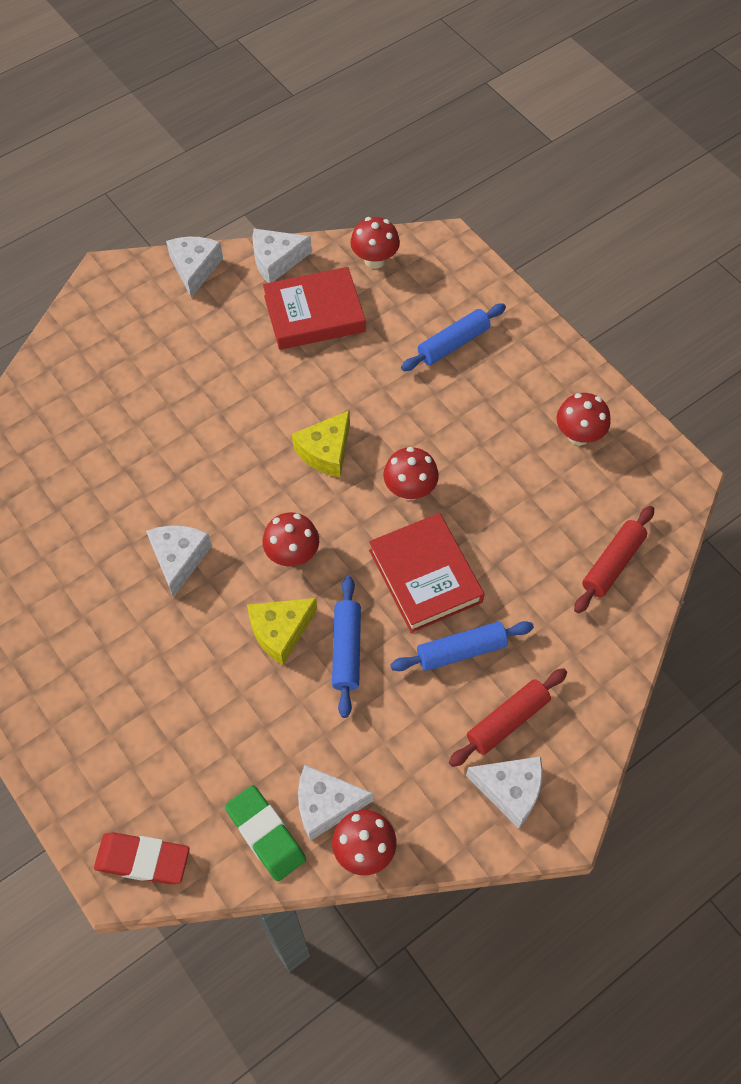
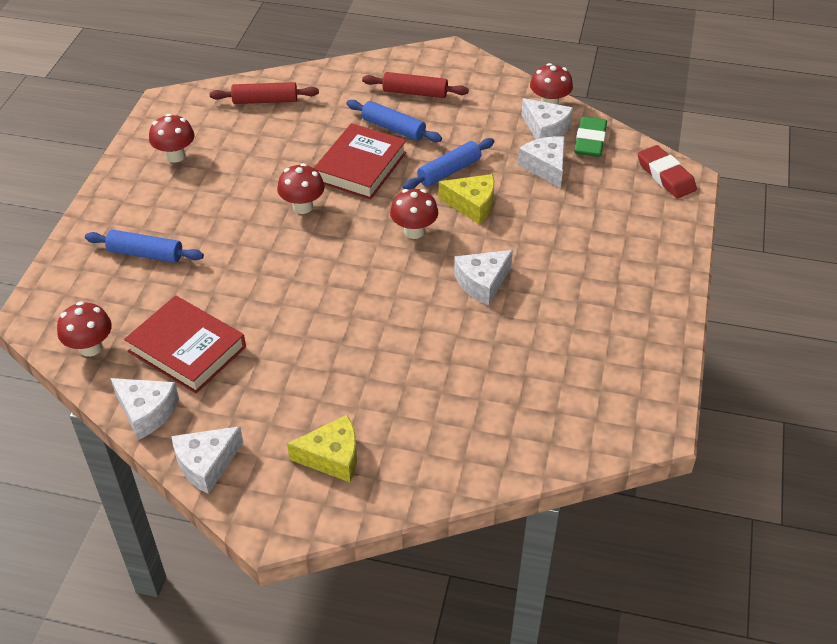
camera: 130 degrees left, 15 degrees down
yellow cheese [292,410,350,477] -> yellow cheese moved to [287,415,357,482]
white cheese [466,756,543,829] -> white cheese moved to [518,136,565,188]

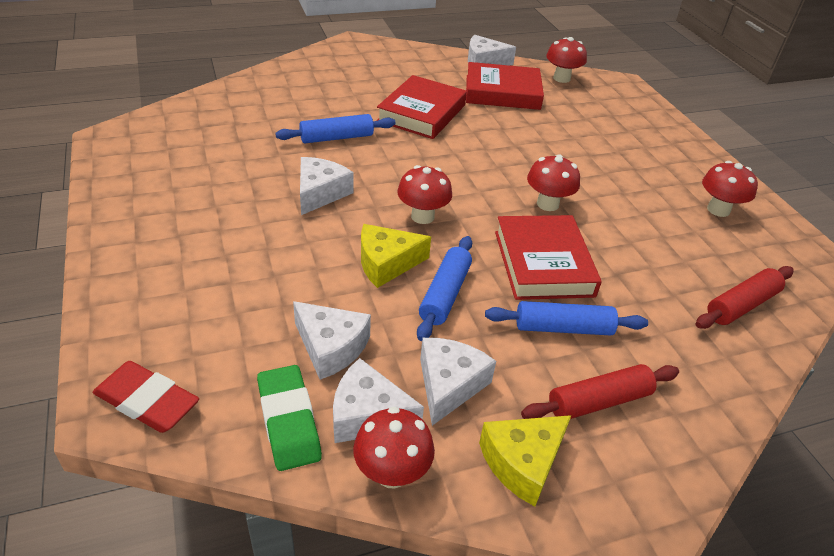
camera: 145 degrees right, 5 degrees down
blue rolling pin [85,230,204,263] -> blue rolling pin moved to [275,114,396,143]
white cheese [172,426,243,494] -> white cheese moved to [420,338,496,426]
yellow cheese [287,415,357,482] -> yellow cheese moved to [479,415,572,507]
none -> red book [377,75,467,139]

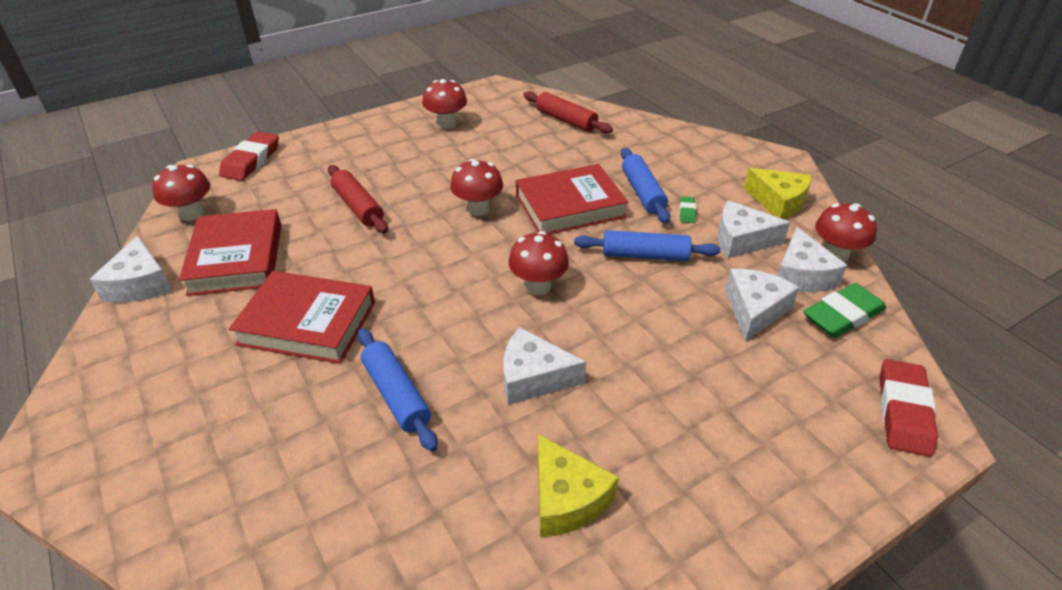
camera: 100 degrees left, 0 degrees up
yellow cheese [361,224,431,288] -> yellow cheese moved to [538,434,619,537]
red rolling pin [521,364,679,419] -> red rolling pin moved to [328,165,388,234]
none -> red eraser [219,132,279,181]
none -> green eraser [680,196,696,223]

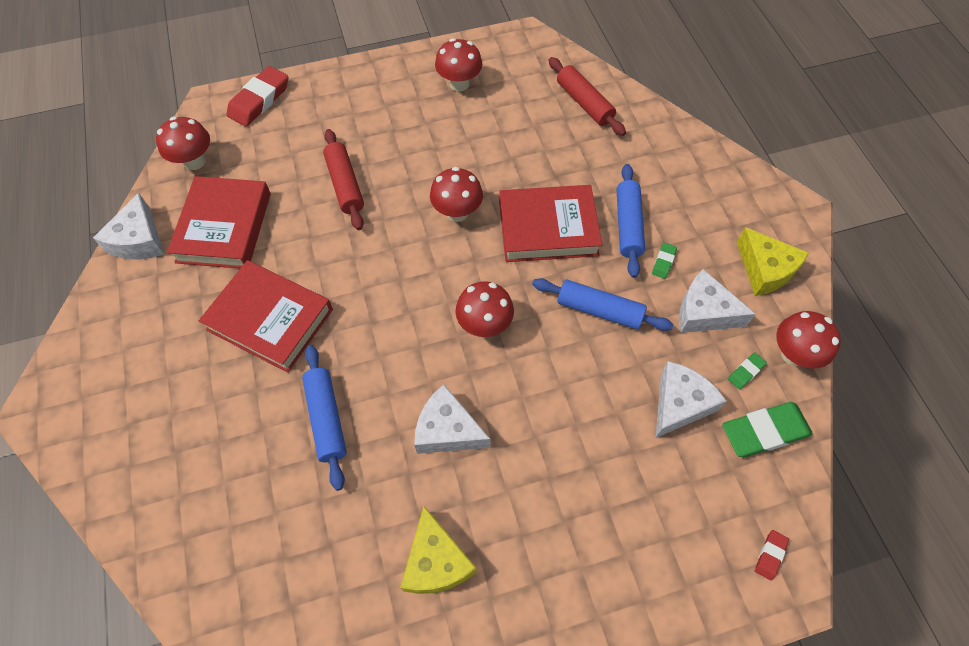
camera: 15 degrees right, 20 degrees up
white cheese [777,227,848,292] -> green eraser [728,352,767,389]
red eraser [879,359,938,457] -> red eraser [755,530,789,580], size x0.47

